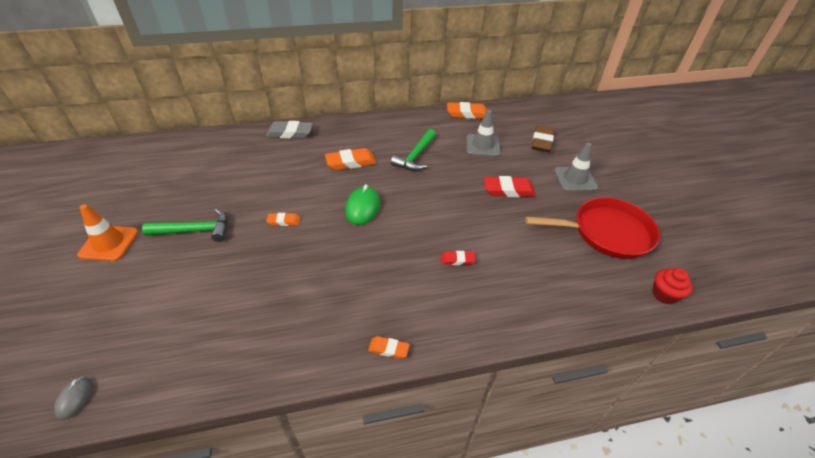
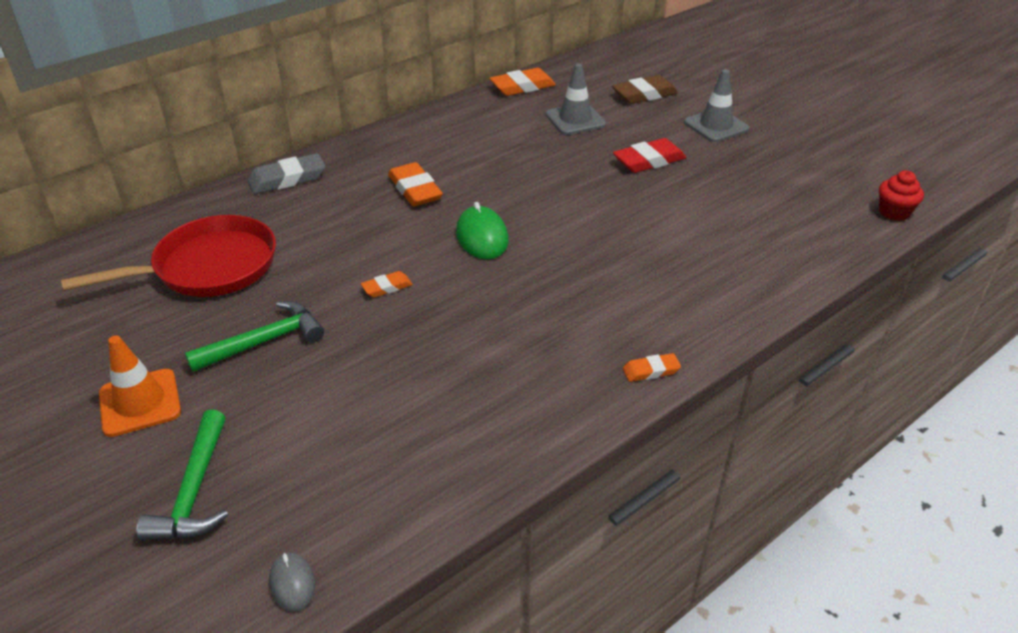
camera: 25 degrees left, 5 degrees down
orange eraser [325,148,376,170] -> orange eraser turned 75 degrees counterclockwise [388,162,443,206]
green hammer [391,129,436,171] -> green hammer moved to [136,410,228,541]
red eraser [441,251,476,265] -> none
red pan [525,197,660,259] -> red pan moved to [61,215,276,297]
brown eraser [532,125,554,152] -> brown eraser turned 75 degrees clockwise [612,75,678,104]

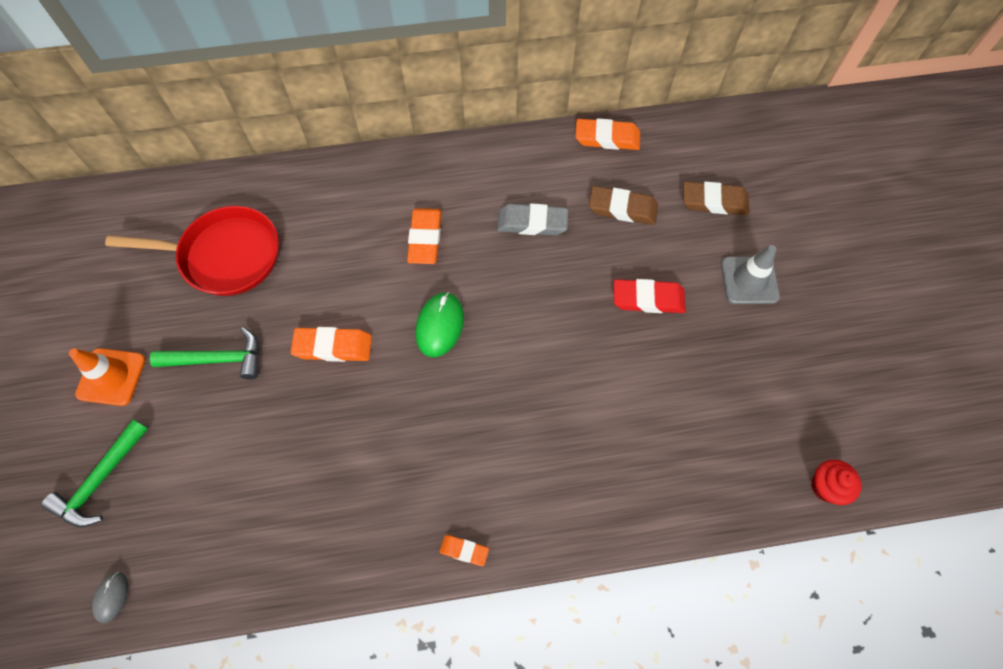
camera: 30 degrees right, 25 degrees up
grey eraser [248,153,325,194] -> grey eraser moved to [497,204,568,236]
orange eraser [361,271,413,298] -> orange eraser [291,327,372,362], size x1.79
grey traffic cone [546,63,606,135] -> brown eraser [589,186,658,225]

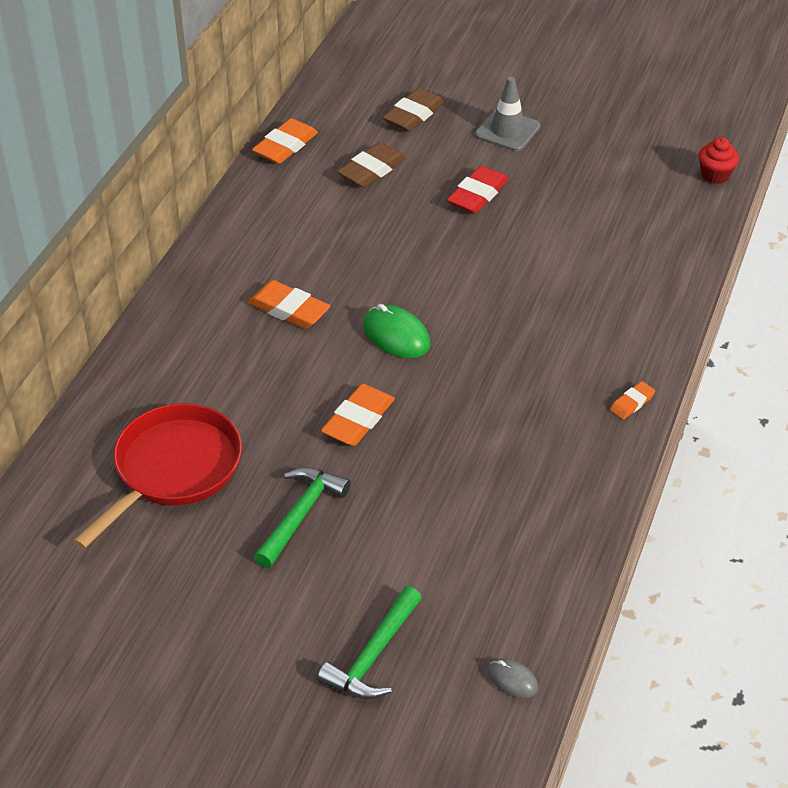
camera: 60 degrees left, 20 degrees down
green hammer [41,419,148,527] -> green hammer turned 60 degrees clockwise [317,586,422,700]
orange traffic cone [69,348,145,406] -> none
grey eraser [497,204,568,236] -> none

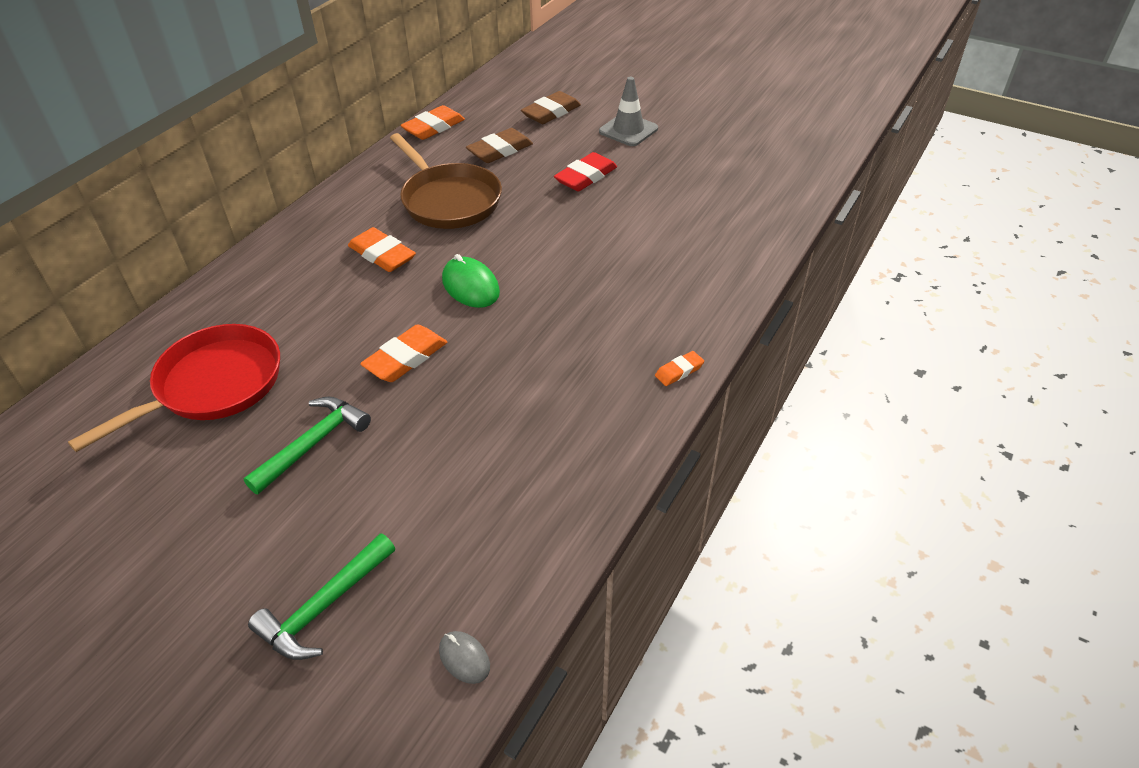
camera: 10 degrees right, 0 degrees up
red cupcake [698,137,739,184] -> none
none -> brown pan [390,133,502,229]

